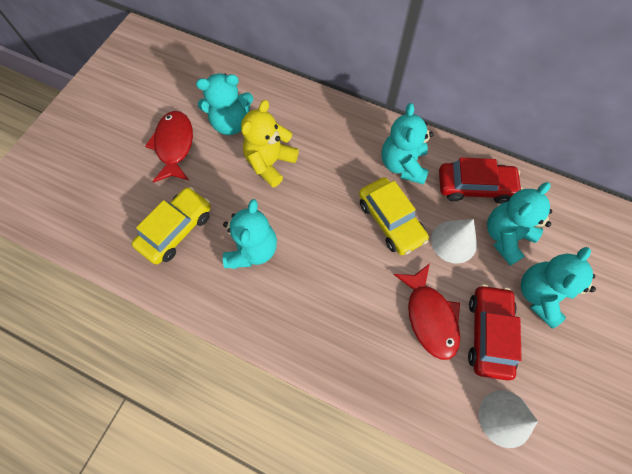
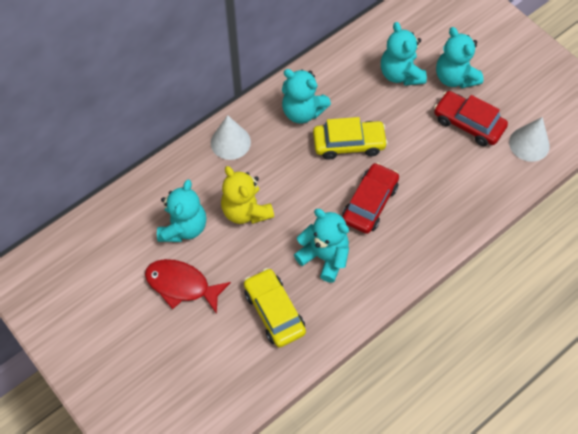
camera: 65 degrees left, 5 degrees down
red fish [393,263,460,360] -> none
white cone [431,219,477,264] -> white cone moved to [211,115,251,160]
red car [439,157,523,203] -> red car moved to [342,163,399,234]

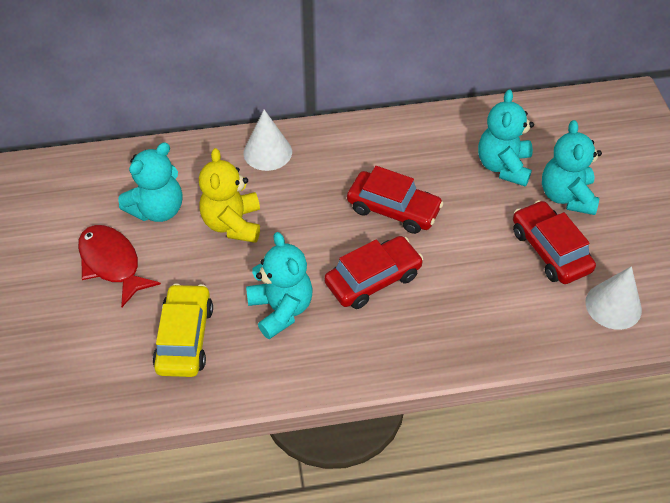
camera: 30 degrees right, 10 degrees down
turquoise teddy bear [282,69,331,123] -> none
yellow car [313,117,388,160] -> red car [347,166,444,234]

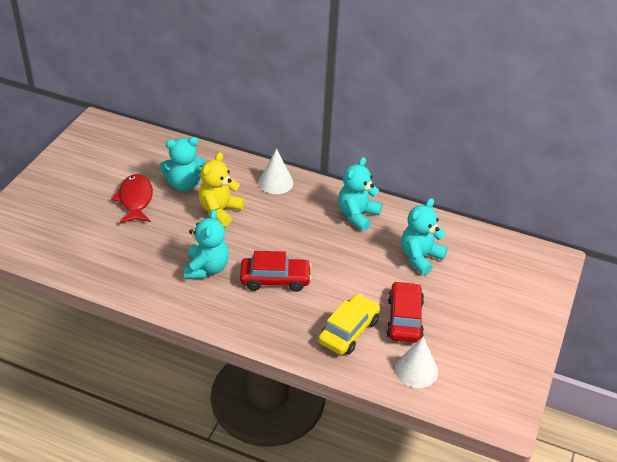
camera: 30 degrees right, 10 degrees down
yellow car [153,283,213,377] -> yellow car moved to [318,294,380,355]
red car [347,166,444,234] -> none
turquoise teddy bear [542,120,602,215] -> turquoise teddy bear moved to [338,157,382,231]

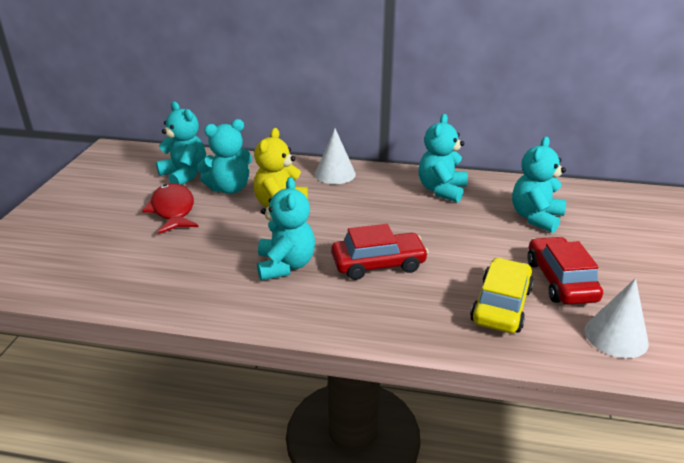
camera: 10 degrees left, 10 degrees down
none -> turquoise teddy bear [156,102,206,185]

